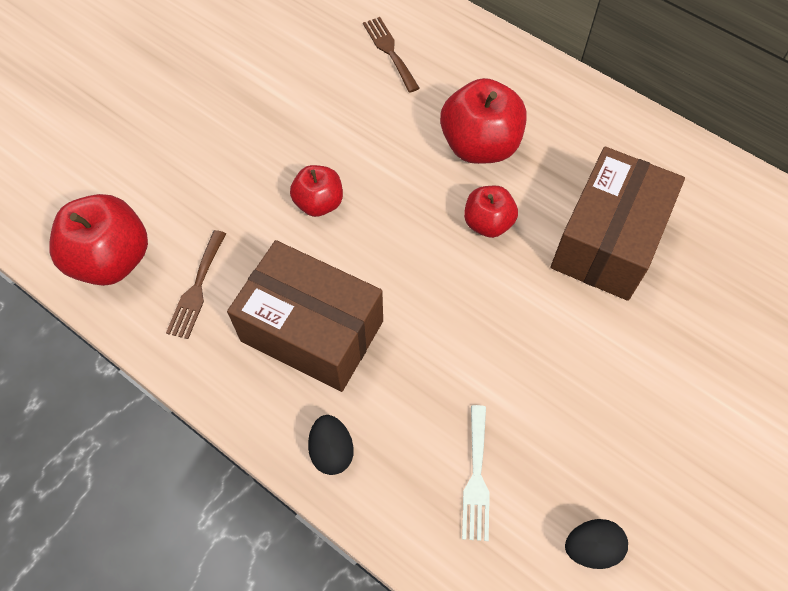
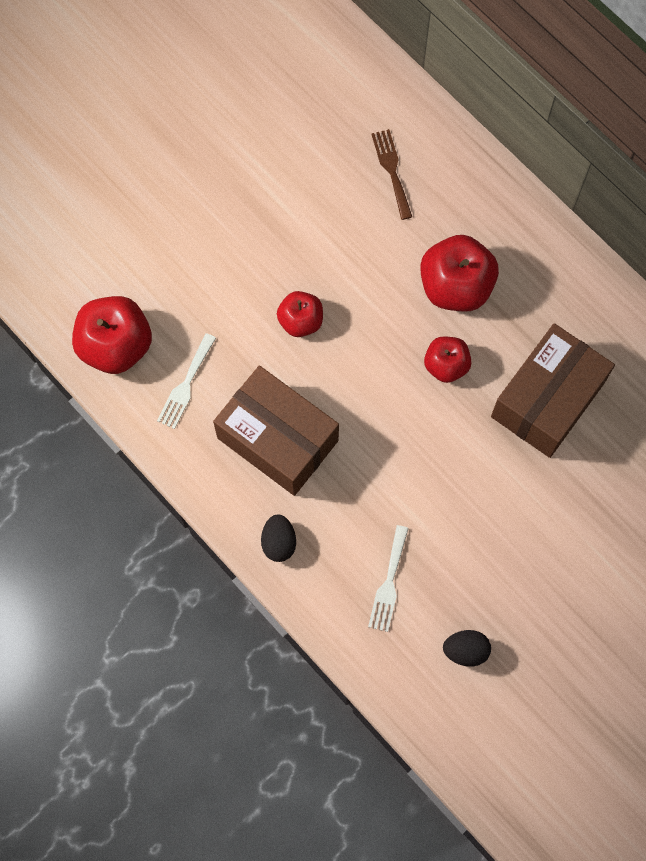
camera: 10 degrees right, 10 degrees up
brown fork [166,230,226,339] -> white fork [157,333,216,429]

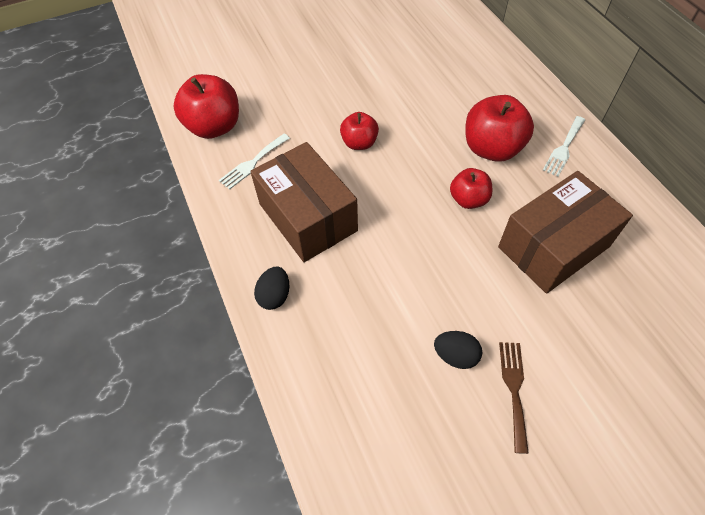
camera: 20 degrees right, 15 degrees down
white fork [368,525,409,632] -> white fork moved to [543,116,585,177]
brown fork [371,129,412,220] -> brown fork moved to [499,342,529,454]
black egg [443,630,491,667] -> black egg moved to [434,331,482,369]

